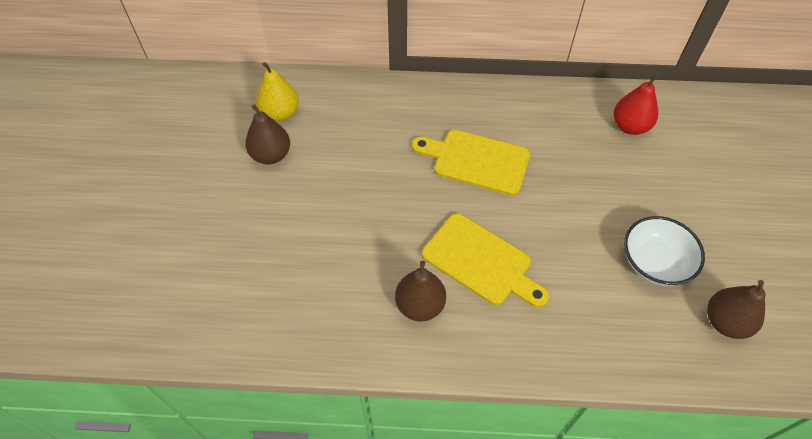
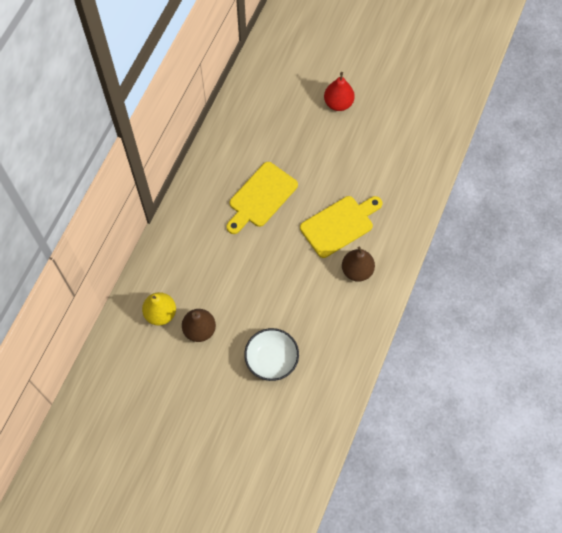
camera: 70 degrees left, 10 degrees up
red pear [614,74,658,135] -> red pear moved to [324,72,355,111]
white bowl [624,216,705,286] -> white bowl moved to [244,328,299,381]
brown pear [707,280,766,339] -> none

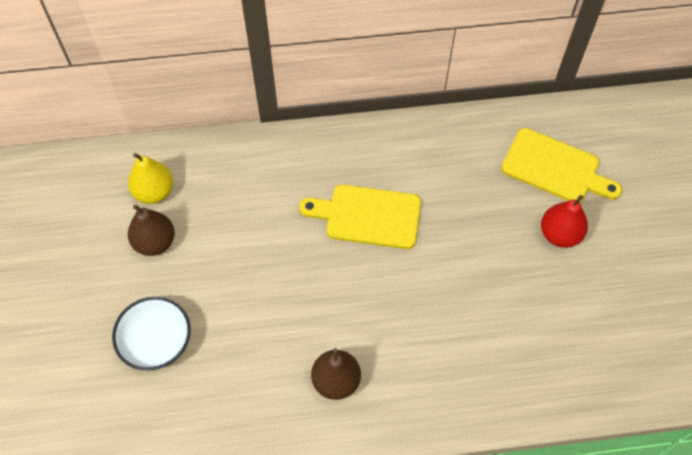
camera: 60 degrees right, 5 degrees down
yellow cutting board [300,196,382,258] -> yellow cutting board moved to [501,128,622,202]

